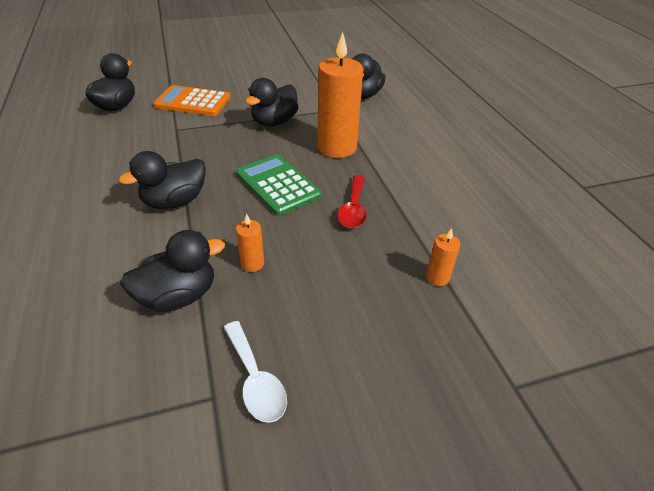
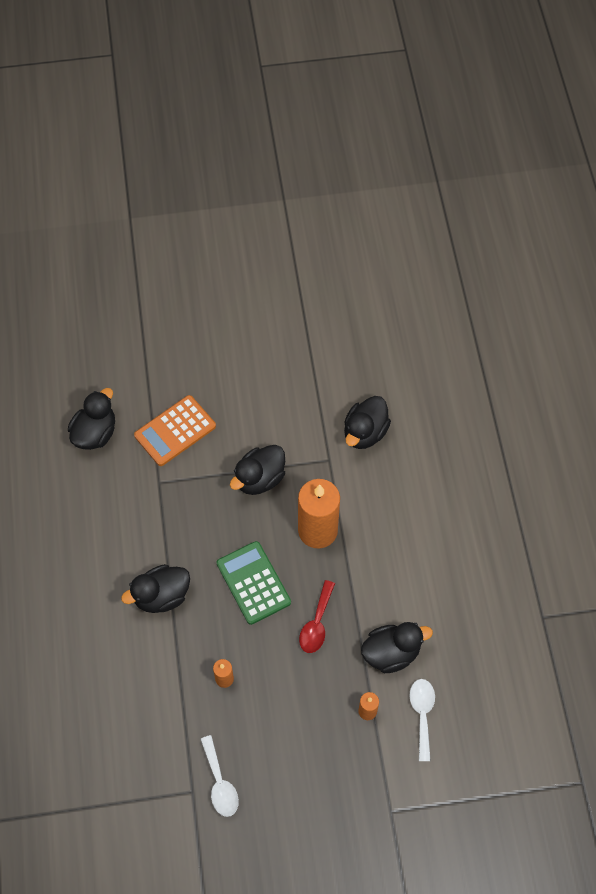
camera: 10 degrees right, 20 degrees up
black duck [120,230,225,312] -> black duck moved to [361,622,433,673]
orange calculator [154,85,231,116] -> orange calculator turned 60 degrees counterclockwise [134,395,216,466]
none -> white spoon [409,679,435,761]

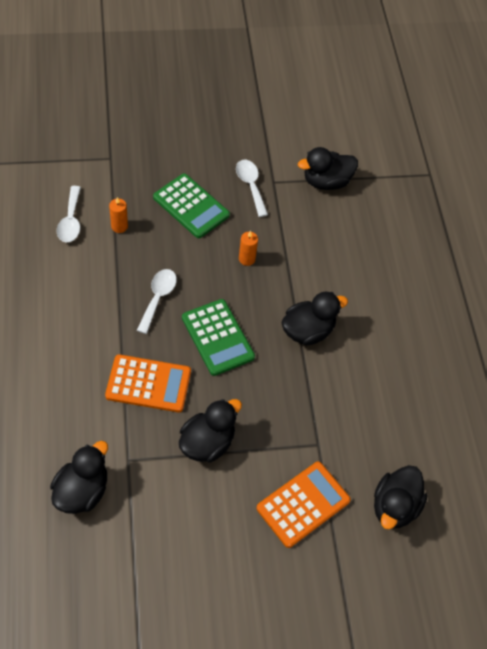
camera: 175 degrees right, 5 degrees down
orange candle [298,479,340,548] -> orange calculator [105,354,191,412]
red spoon [299,580,335,653] -> white spoon [137,269,177,334]
black duck [361,622,433,673] -> black duck moved to [298,147,358,190]
none -> green calculator [153,174,230,238]

